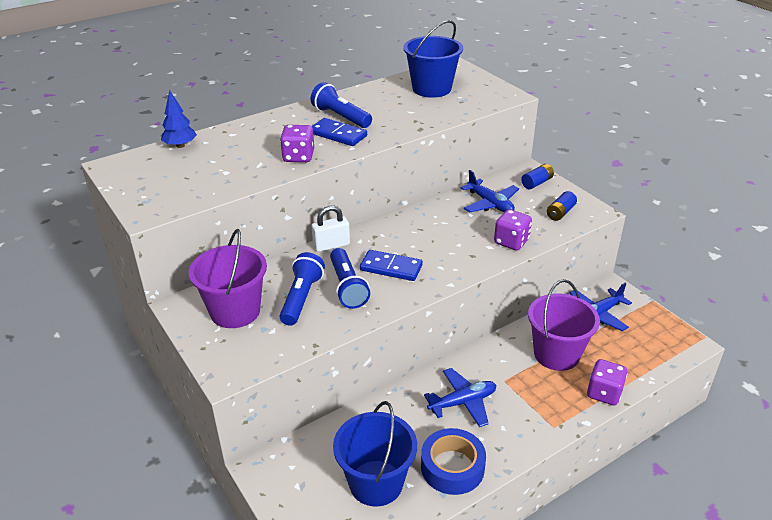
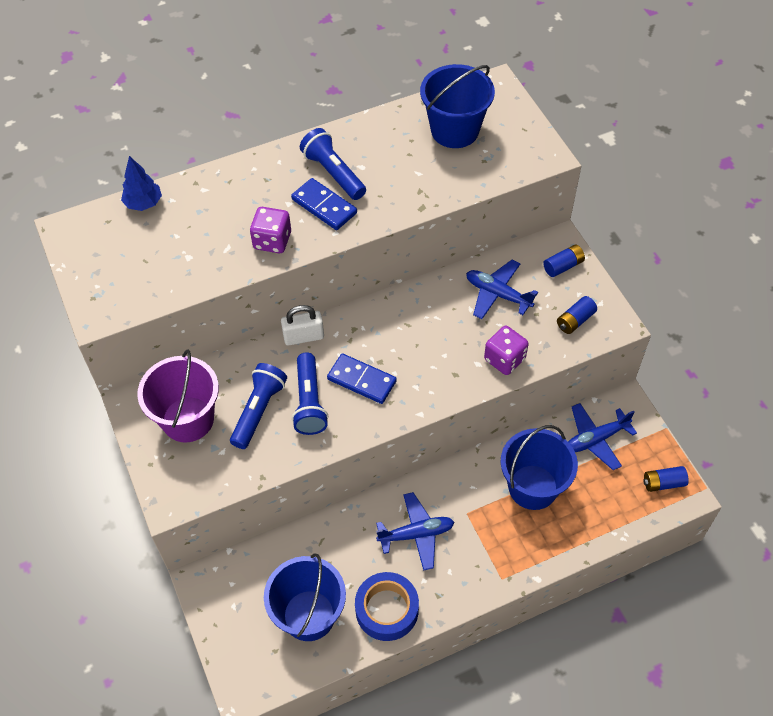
camera: 10 degrees right, 20 degrees up
blue plane [461,170,519,212] -> blue plane turned 150 degrees clockwise [466,260,538,319]
purple bucket [528,279,600,371] -> blue bucket [501,425,578,510]
purple dice [587,359,627,406] -> none
none -> blue battery [643,466,688,492]

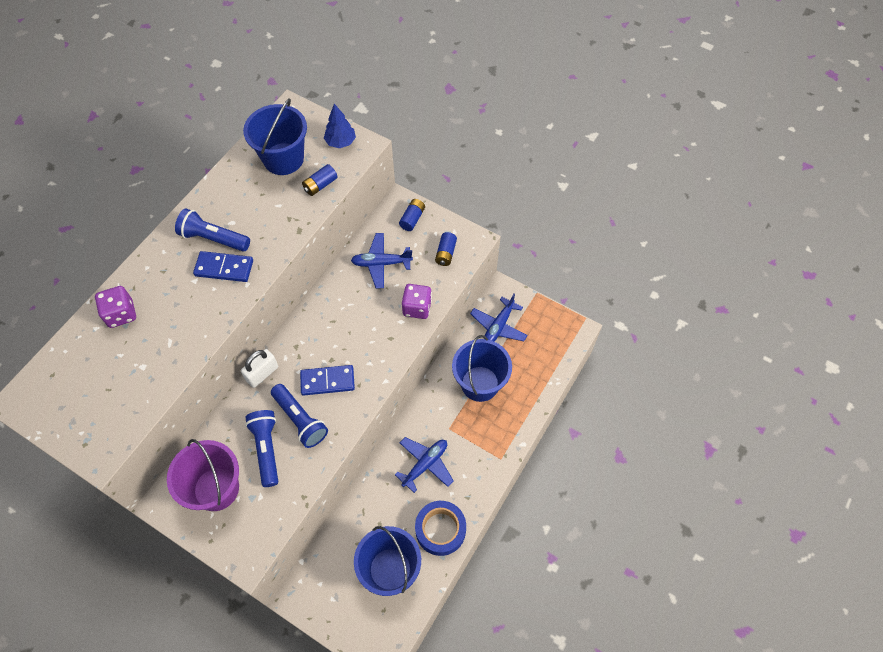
camera: 35 degrees left, 5 degrees up
blue tree [121,156,162,211] -> blue tree moved to [324,104,356,148]
purple dice [250,207,291,253] -> purple dice moved to [95,286,136,328]
blue battery [643,466,688,492] -> blue battery moved to [302,164,338,196]

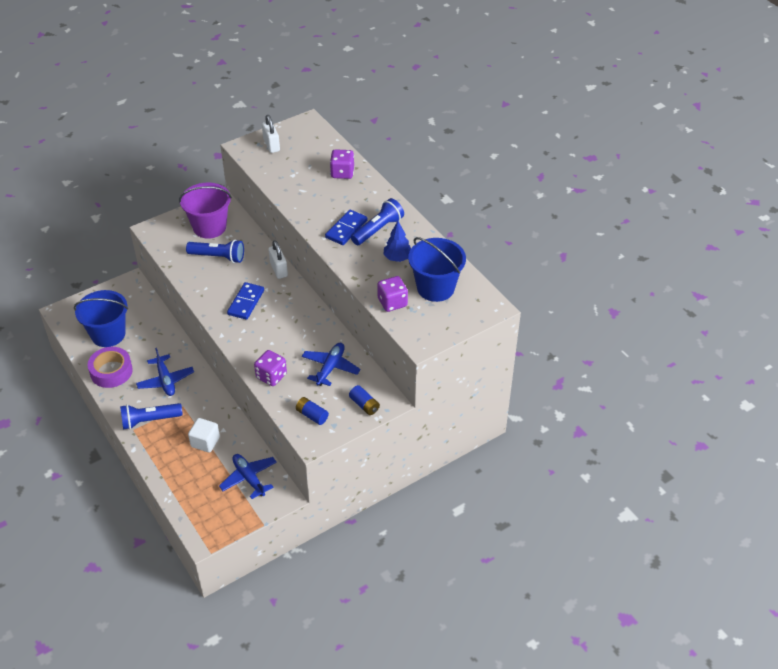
camera: 115 degrees right, 15 degrees down
blue flashlight [271,384,328,448] -> blue flashlight moved to [120,403,183,429]
blue battery [302,164,338,196] -> purple dice [377,276,408,312]
blue tree [324,104,356,148] -> blue tree moved to [383,221,411,262]
blue tape [415,501,466,556] -> purple tape [88,347,133,388]
blue bucket [452,335,512,402] -> white cube [188,418,220,453]
none -> white padlock [262,115,280,153]

